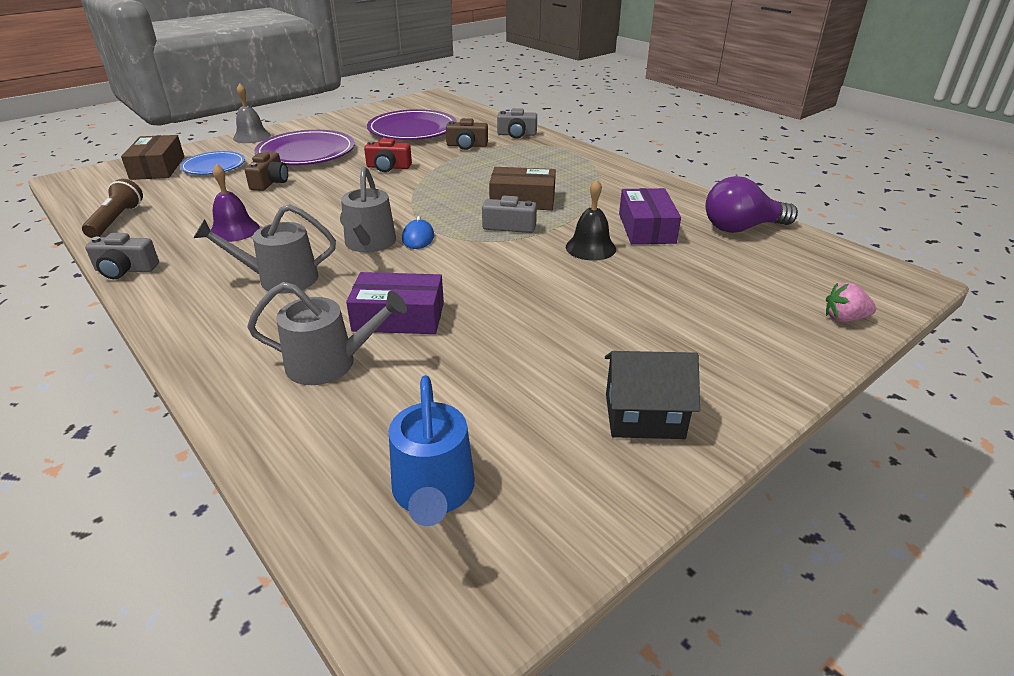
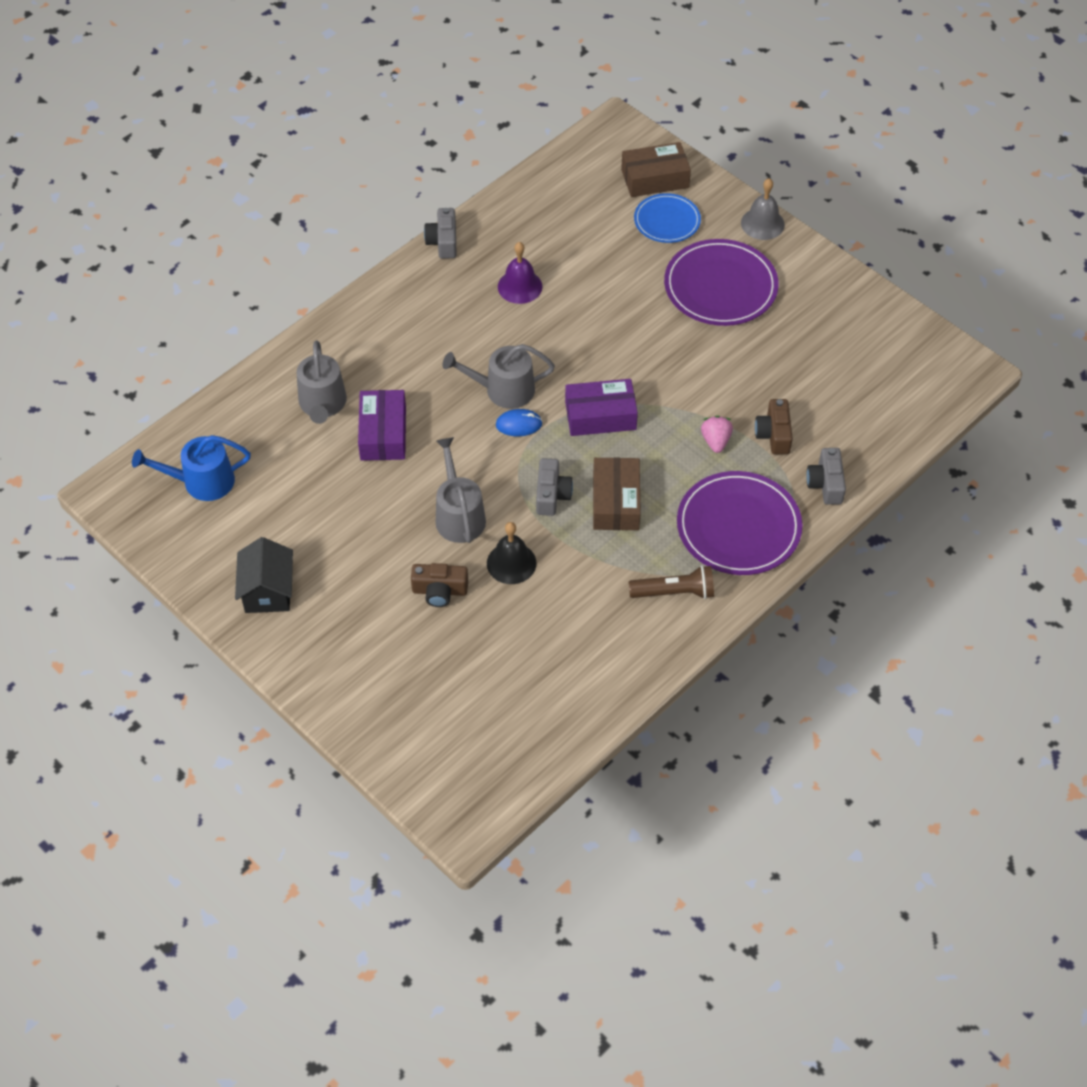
camera: 85 degrees right, 20 degrees up
brown flashlight [82,178,143,238] -> brown flashlight moved to [629,565,714,599]
grey watering can [194,204,336,294] -> grey watering can moved to [436,437,486,543]
brown camera [245,152,288,191] -> brown camera moved to [411,563,468,607]
red camera [364,138,412,172] -> none
purple plate [367,109,457,140] -> purple plate moved to [677,471,802,575]
purple box [619,188,681,244] -> purple box moved to [565,379,638,436]
purple light bulb [706,176,798,233] -> none
pink strawberry [826,282,876,322] -> pink strawberry moved to [701,416,733,453]

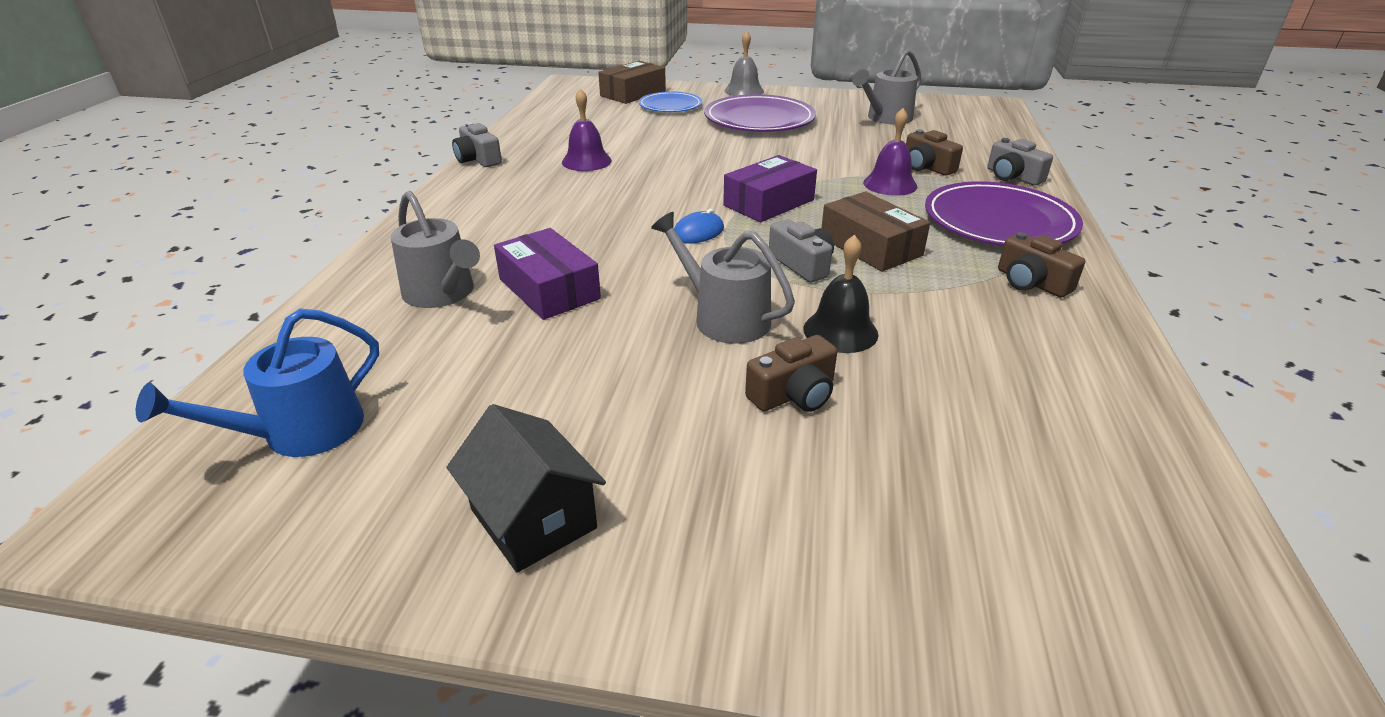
camera: 35 degrees left, 20 degrees down
grey watering can [442,344,555,409] -> grey watering can moved to [852,49,921,125]
brown flashlight [629,565,714,599] -> brown camera [998,232,1085,298]
pink strawberry [701,416,733,453] -> purple bell [863,108,917,196]

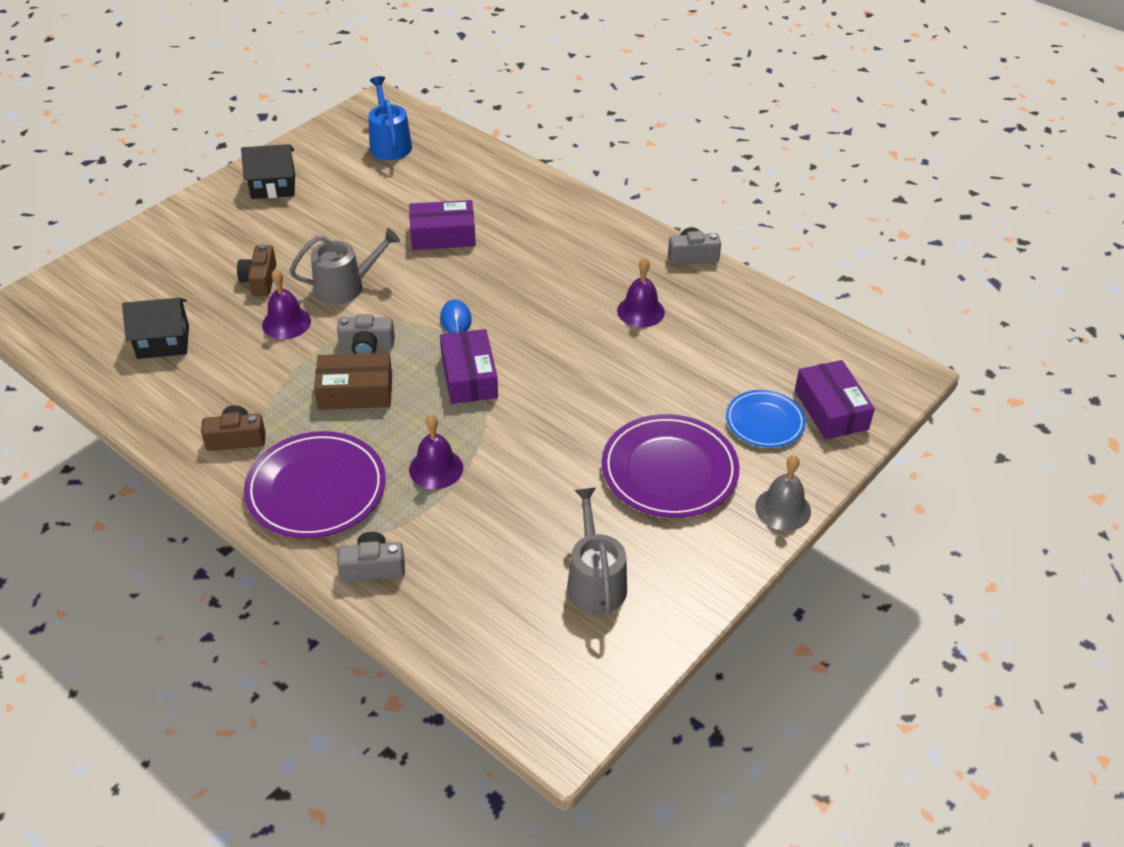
camera: 120 degrees right, 10 degrees up
grey watering can [391,191,480,308] -> none
brown box [598,61,666,104] -> purple box [795,360,875,440]
black bell [803,235,878,353] -> purple bell [262,269,311,339]
brown camera [906,129,963,176] -> none
none -> black house [122,298,189,359]

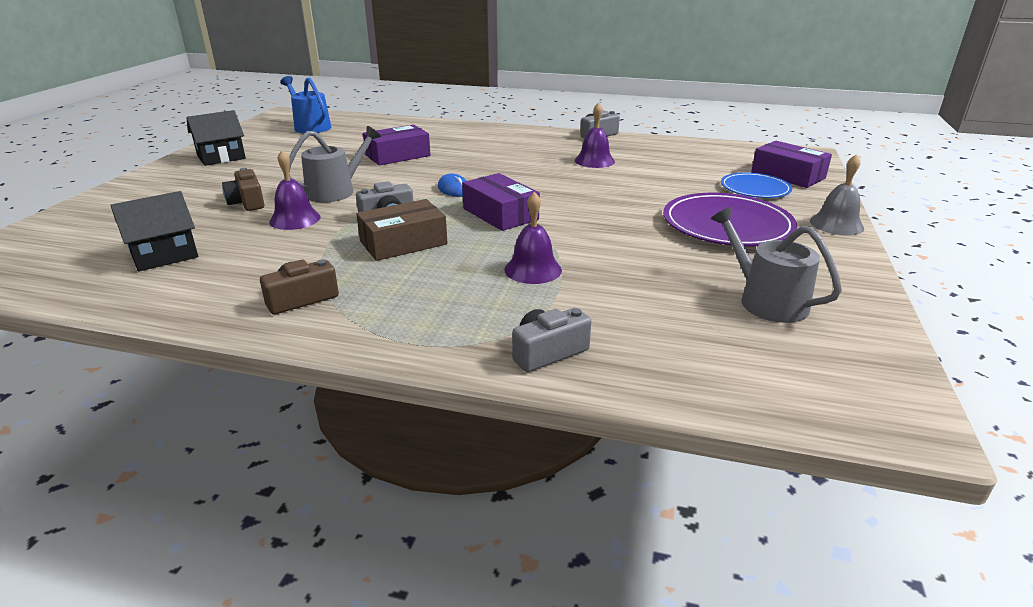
camera: 25 degrees left, 15 degrees down
purple plate [244,431,386,538] -> none

